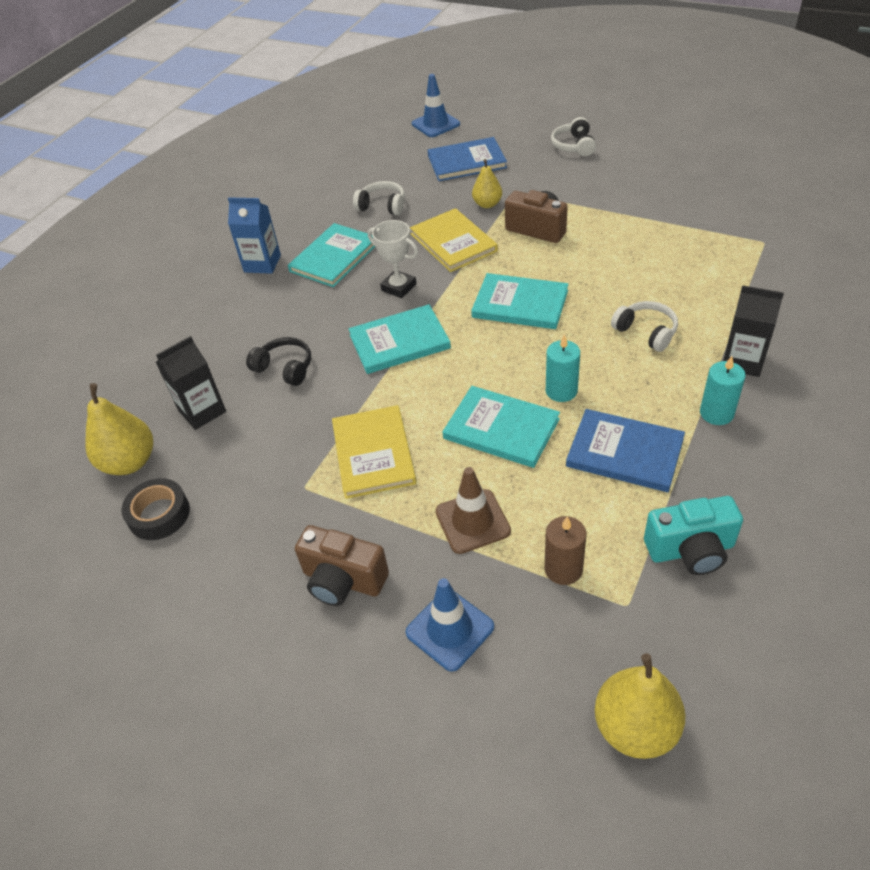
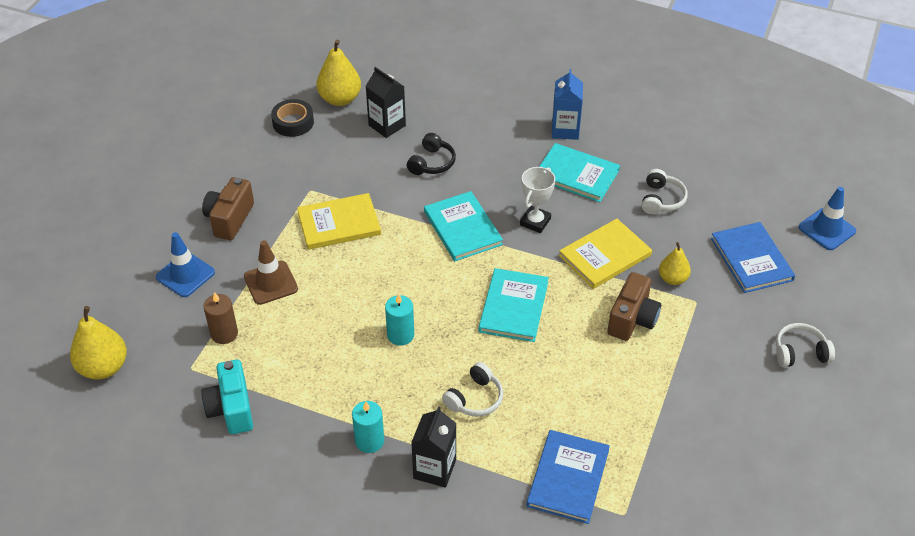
camera: 80 degrees right, 0 degrees up
turquoise book [443,386,560,468] -> none
blue book [566,409,685,492] -> blue book moved to [527,430,610,524]

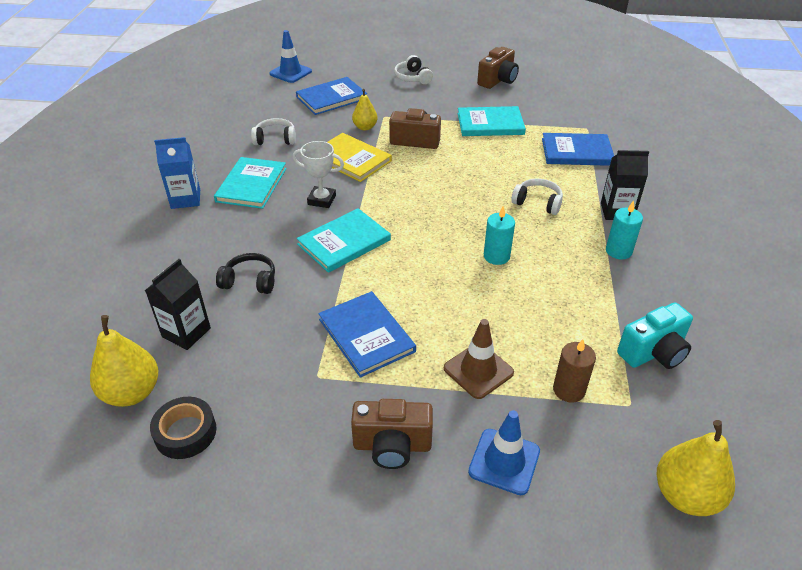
camera: 105 degrees left, 5 degrees down
yellow book [297,193,381,250] -> blue book [318,291,416,378]
turquoise book [479,268,549,342] -> turquoise book moved to [458,106,526,136]
none -> brown camera [477,47,519,89]

